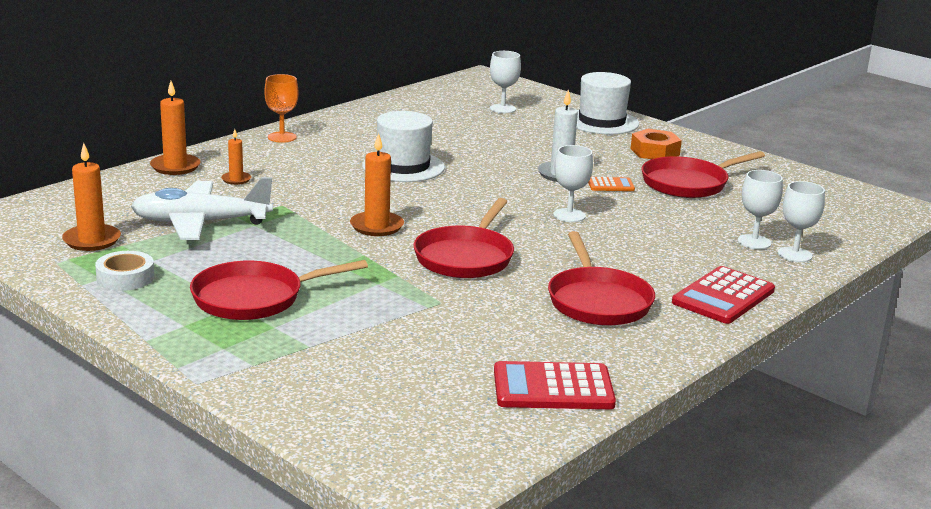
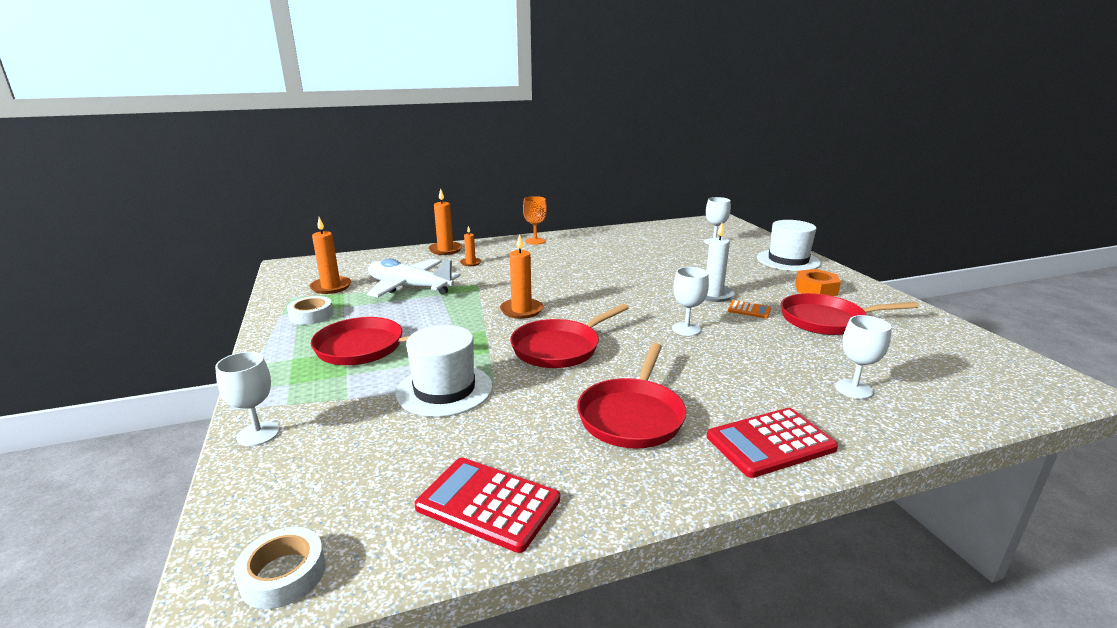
camera: 30 degrees right, 0 degrees up
white hat [362,111,445,182] -> white hat moved to [396,325,493,417]
white goblet [778,181,825,262] -> white goblet moved to [215,352,279,446]
none -> white tape [234,527,326,609]

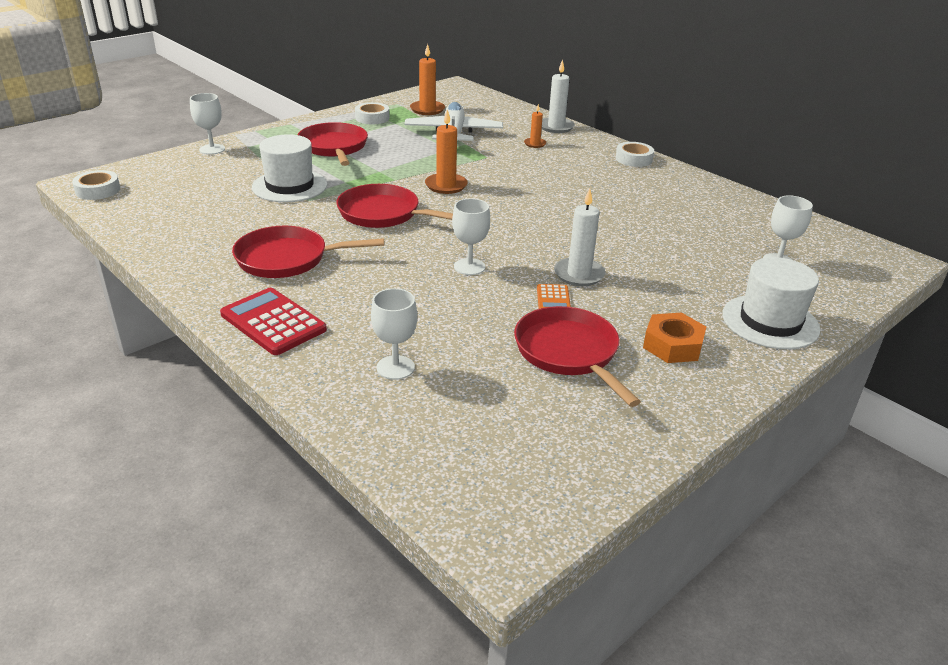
camera: 65 degrees right, 10 degrees up
red calculator [415,458,560,553] -> none
orange candle [428,188,462,255] -> white candle [542,60,575,133]
orange goblet [523,196,547,245] -> white tape [615,142,654,167]

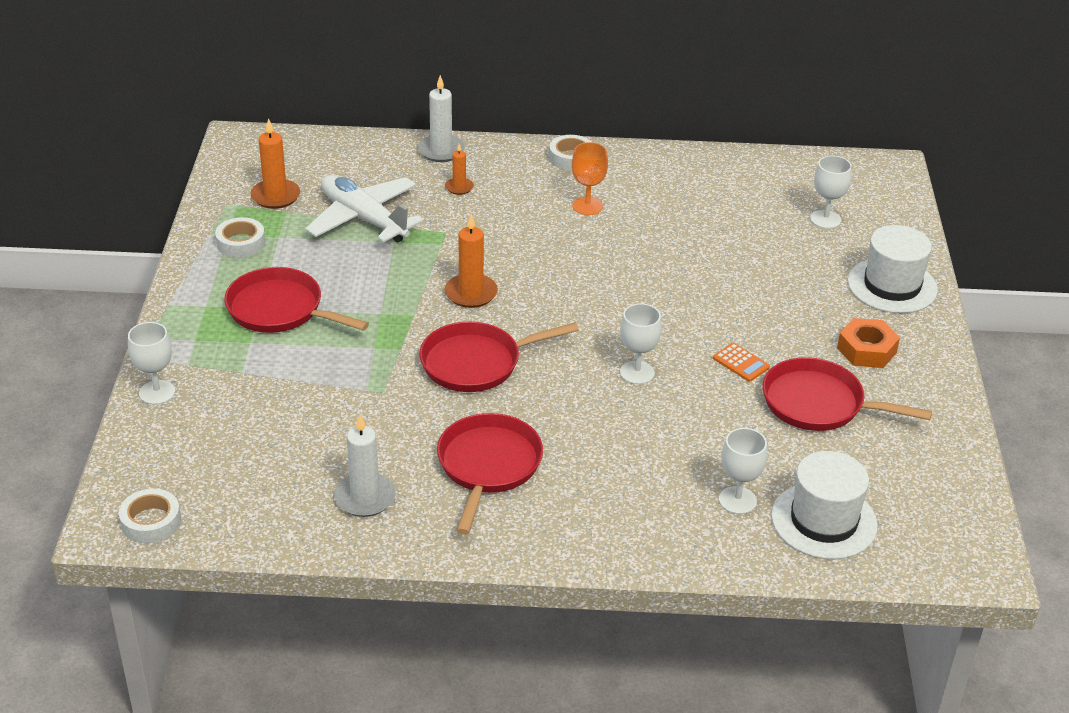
camera: 45 degrees left, 5 degrees up
red calculator [220,288,327,355] -> none
red pan [232,226,384,278] -> red pan turned 150 degrees clockwise [437,413,543,535]
white hat [252,134,327,202] -> white hat moved to [771,451,878,559]
white candle [554,189,605,286] -> white candle moved to [334,415,396,517]
none -> orange goblet [572,142,608,215]

